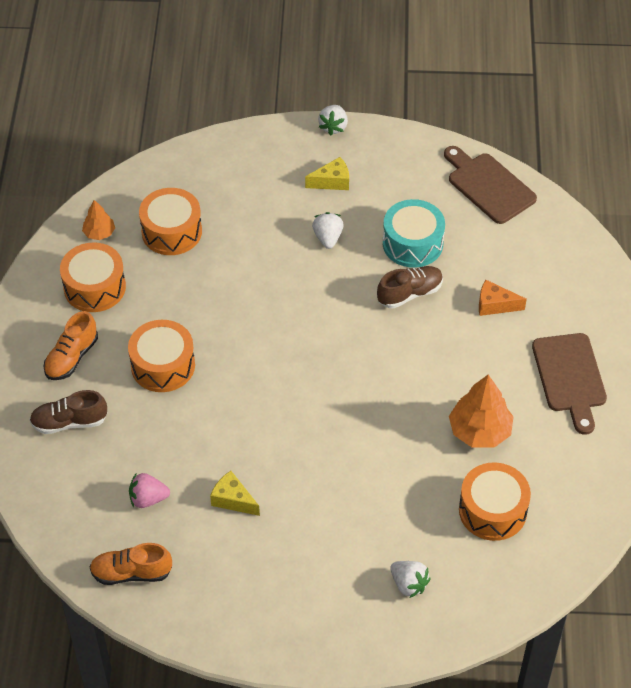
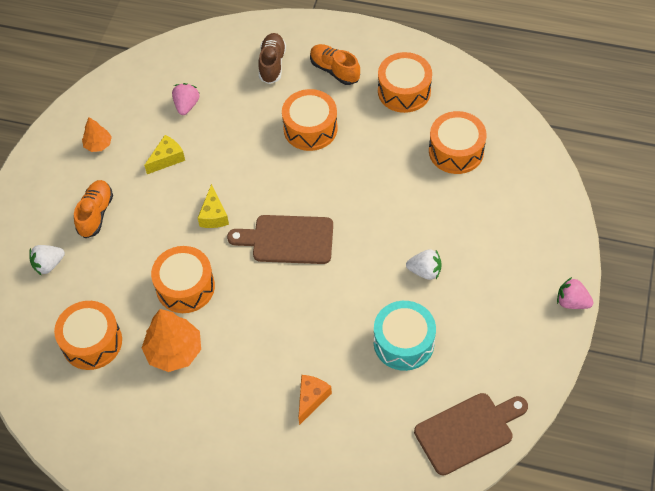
camera: 105 degrees right, 5 degrees up
orange tree [82,200,115,240] -> orange tree moved to [82,117,112,152]
orange shoe [90,543,172,585] -> orange shoe moved to [74,180,113,238]
yellow cheese [305,157,349,190] -> yellow cheese moved to [198,184,229,228]
white strawberry [318,105,348,136] -> pink strawberry [557,277,594,309]
brown shoe [377,266,443,308] -> none
brown cutting board [532,333,607,435] -> brown cutting board moved to [227,215,333,264]
none -> orange drum [151,246,215,313]

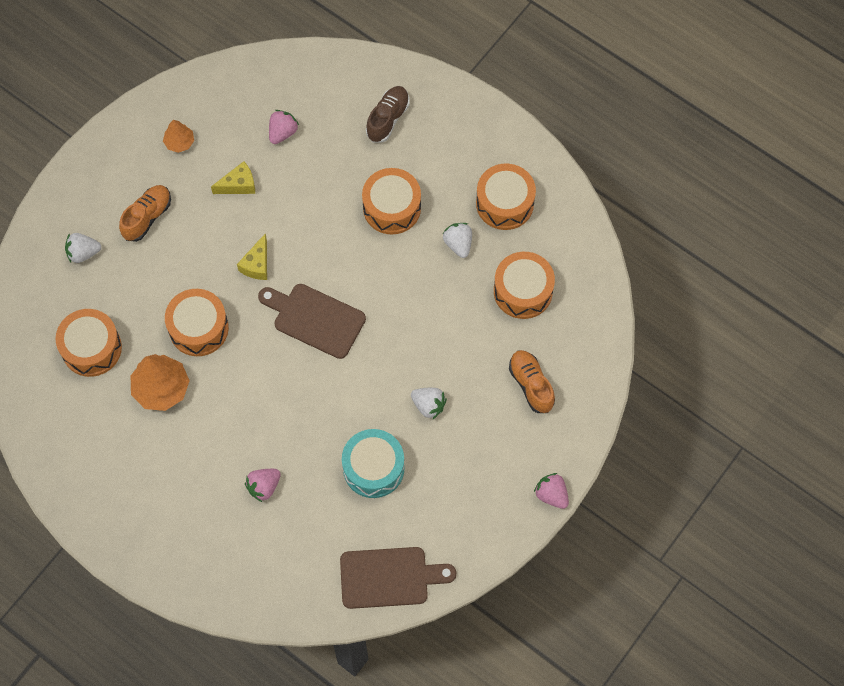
camera: 20 degrees right, 10 degrees up
orange cheese [298,375,332,425] -> pink strawberry [245,469,281,502]
orange shoe [310,44,360,85] -> orange shoe moved to [509,350,555,413]
none -> white strawberry [443,223,472,258]

